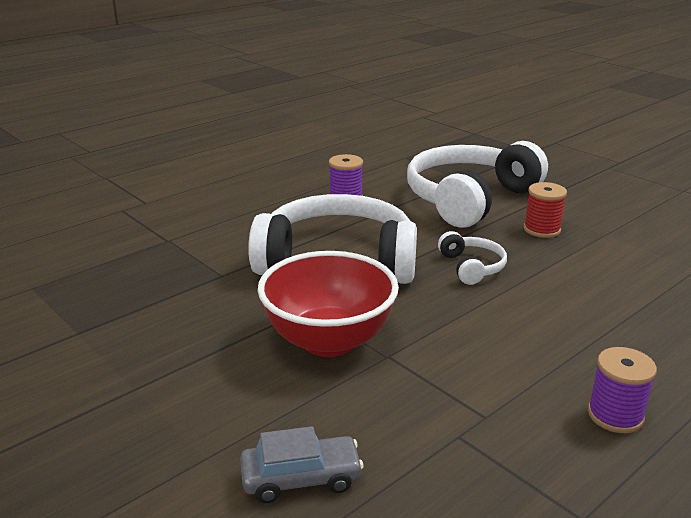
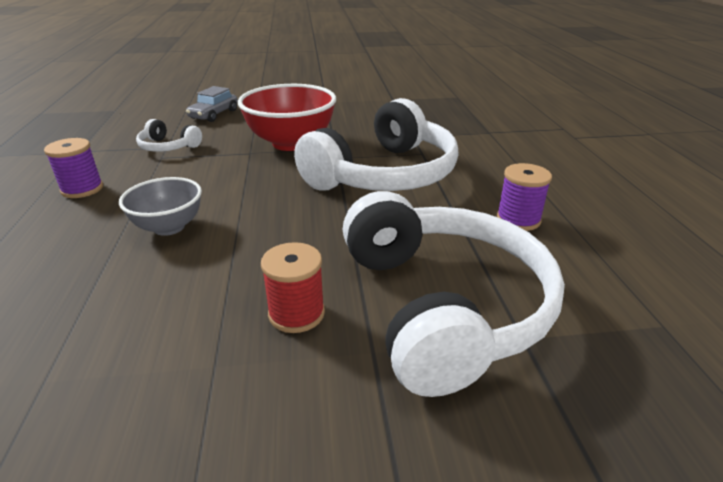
camera: 125 degrees right, 5 degrees up
white headphones [438,231,507,285] -> white headphones moved to [136,119,202,152]
none -> grey bowl [119,177,202,236]

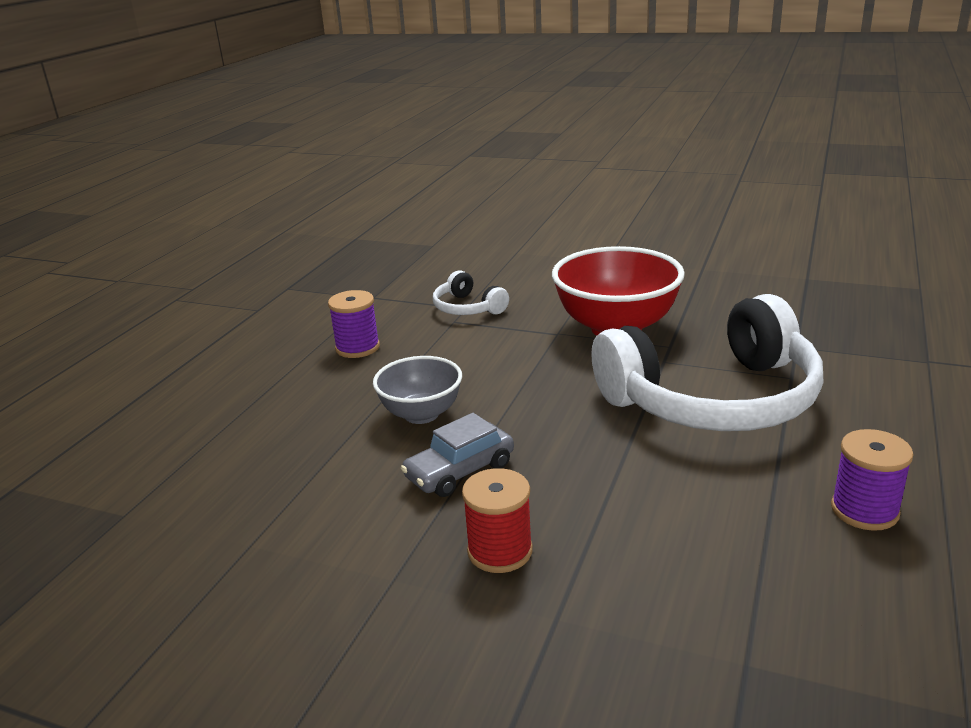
camera: 30 degrees right, 5 degrees down
grey car [186,86,238,122] -> grey car moved to [401,413,514,497]
white headphones [343,191,565,397] -> none

